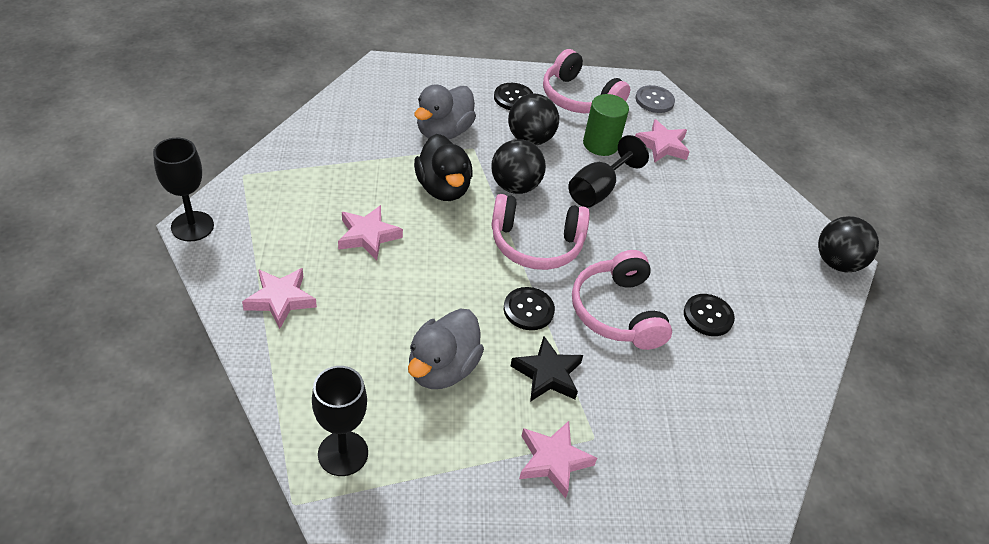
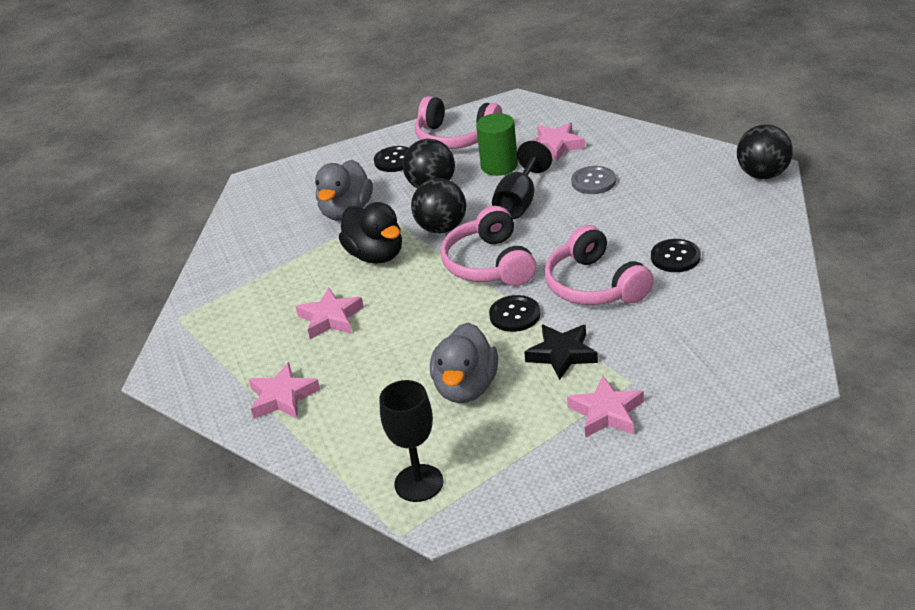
camera: 10 degrees left, 10 degrees down
black goblet [153,138,214,241] -> none
pink headphones [491,194,590,270] -> pink headphones turned 90 degrees clockwise [440,206,536,286]
grey button [635,85,675,113] -> grey button moved to [571,166,616,194]

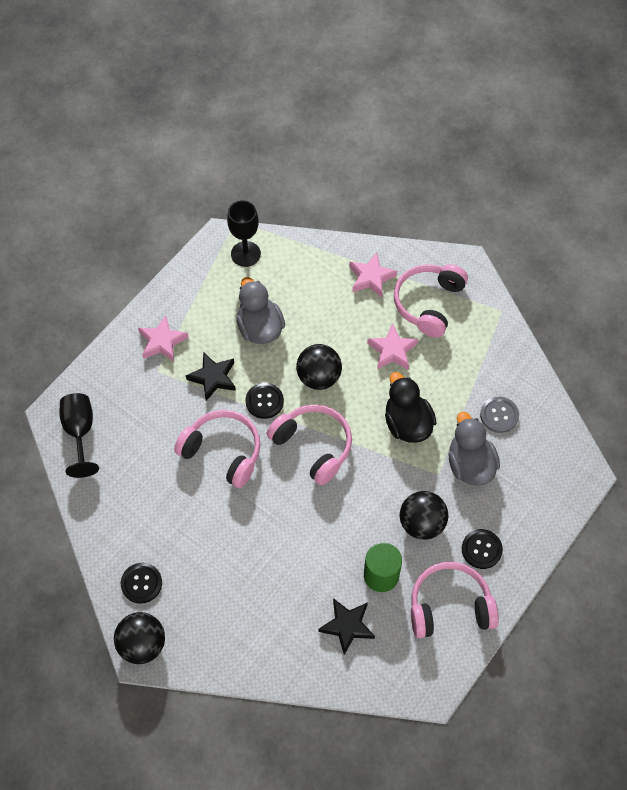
camera: 145 degrees right, 25 degrees up
black duck [339,202,402,264] -> black duck turned 45 degrees clockwise [385,372,437,443]
black ball [411,178,466,234] -> black ball moved to [296,344,342,390]
black goblet [492,141,552,219] -> black goblet moved to [60,393,99,478]
pink star [531,123,585,162] -> black star [318,598,375,655]
grey button [571,166,616,194] -> grey button moved to [480,397,519,433]
black button [651,239,701,272] -> black button moved to [121,563,162,604]
none -> pink headphones [394,264,468,338]

